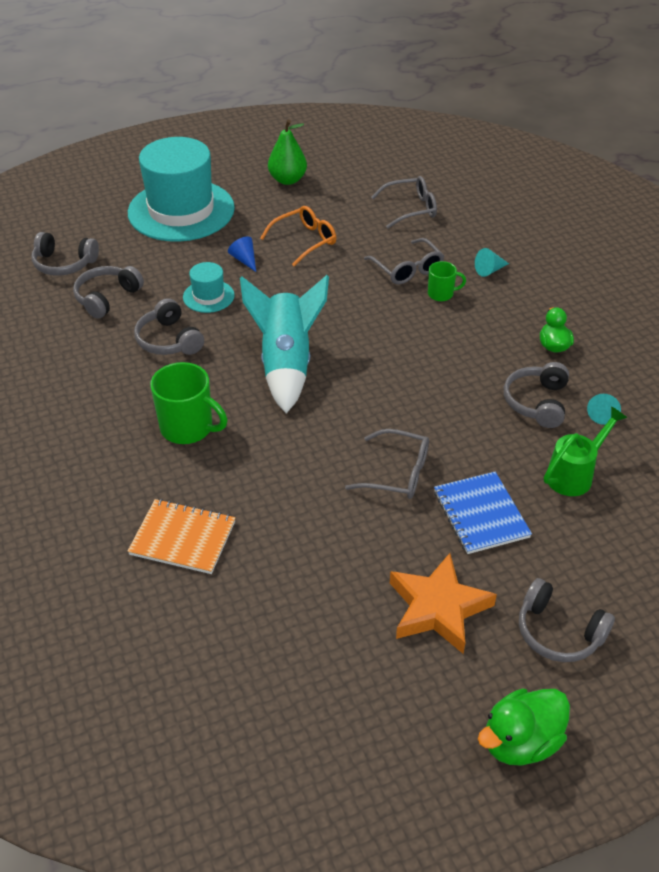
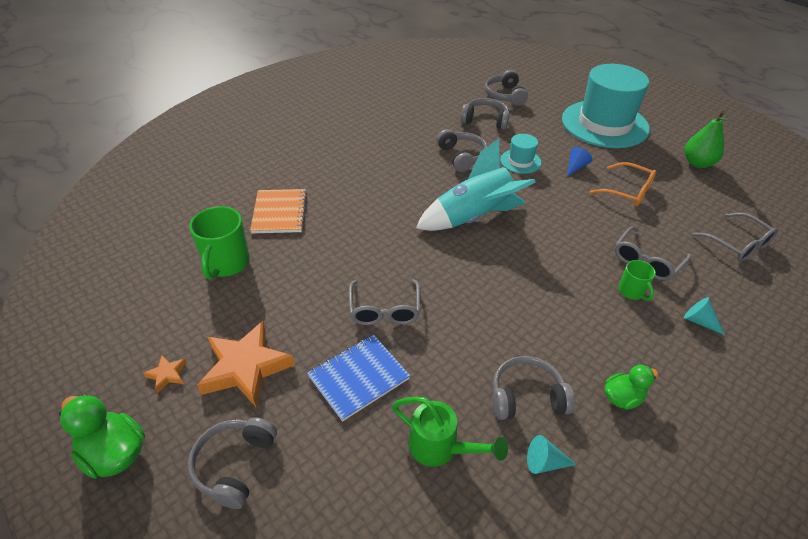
camera: 70 degrees right, 0 degrees up
grey headphones [134,298,204,355] -> grey headphones turned 120 degrees clockwise [436,129,488,172]
green mug [150,362,227,444] -> green mug moved to [189,206,250,279]
none -> orange star [143,355,187,393]

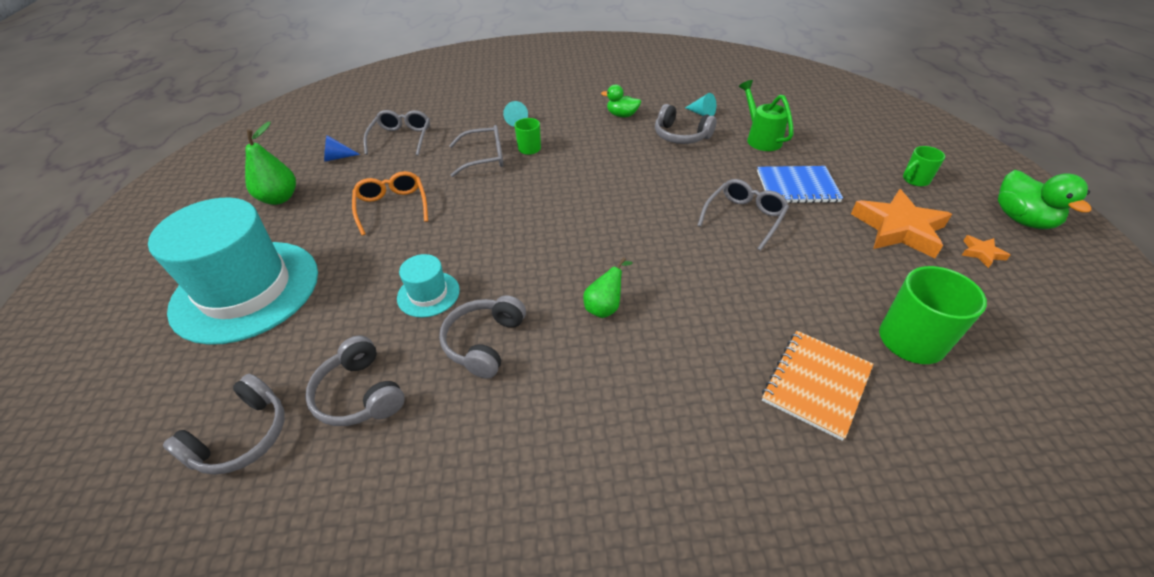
camera: 140 degrees left, 0 degrees up
grey headphones [188,417,277,509] -> green mug [903,146,945,187]
turquoise rocket [416,139,536,231] -> none
blue cone [567,147,592,176] -> blue cone moved to [324,135,360,162]
none -> green pear [583,257,632,318]

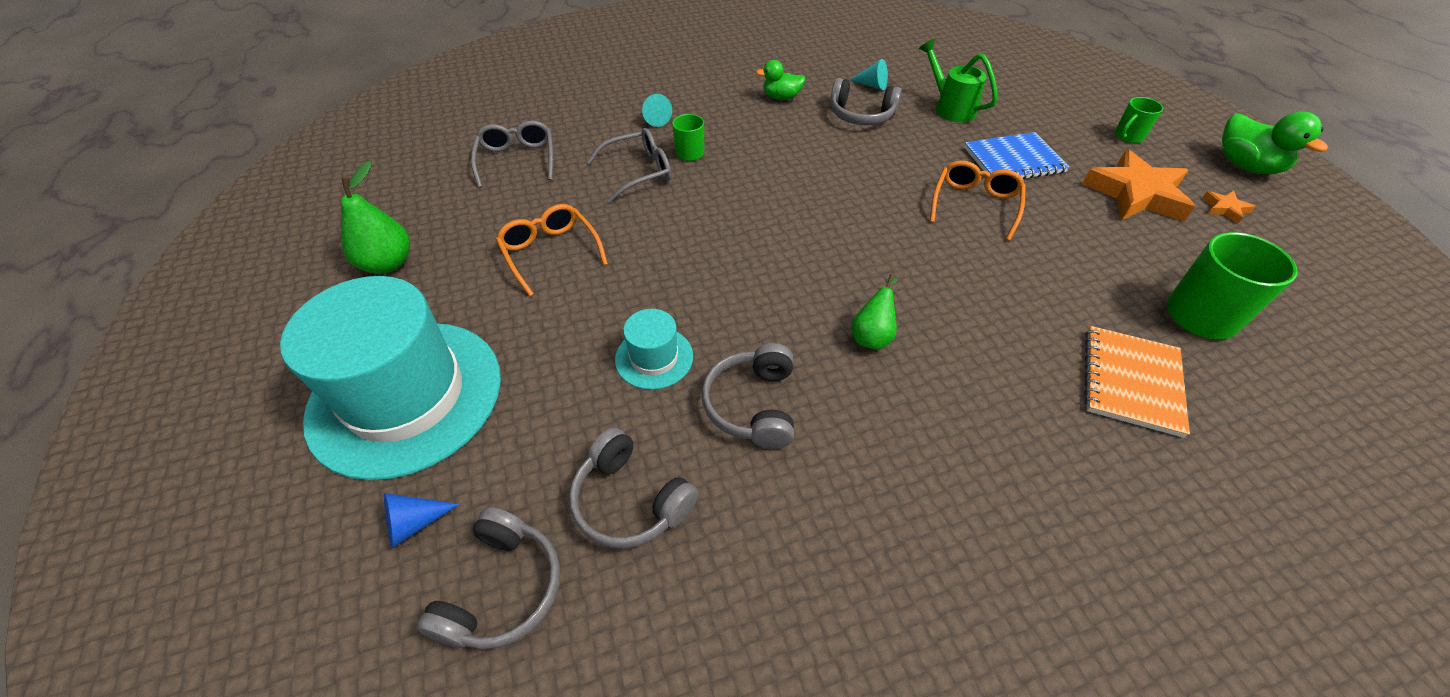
camera: 15 degrees left, 5 degrees up
blue cone [324,135,360,162] -> blue cone moved to [384,493,460,548]
grey glasses [697,179,789,251] -> orange glasses [930,160,1026,241]

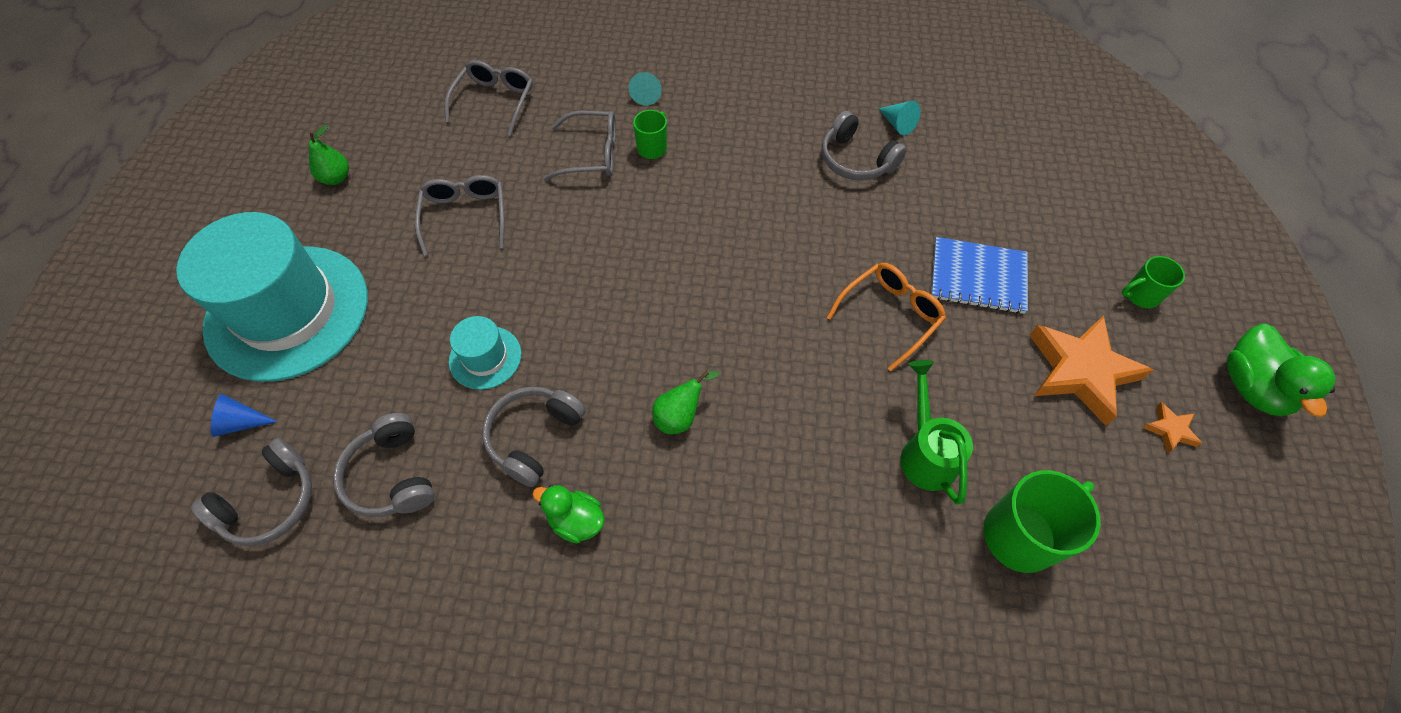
camera: 25 degrees right, 10 degrees up
green pear [341,161,410,274] -> green pear [309,125,349,185], size x0.66
orange glasses [496,204,608,297] -> grey glasses [415,175,504,256]
green duck [756,60,806,100] -> green duck moved to [532,485,605,544]
green watering can [919,39,998,122] -> green watering can moved to [900,360,973,505]
orange notebook [1084,326,1190,438] -> none

